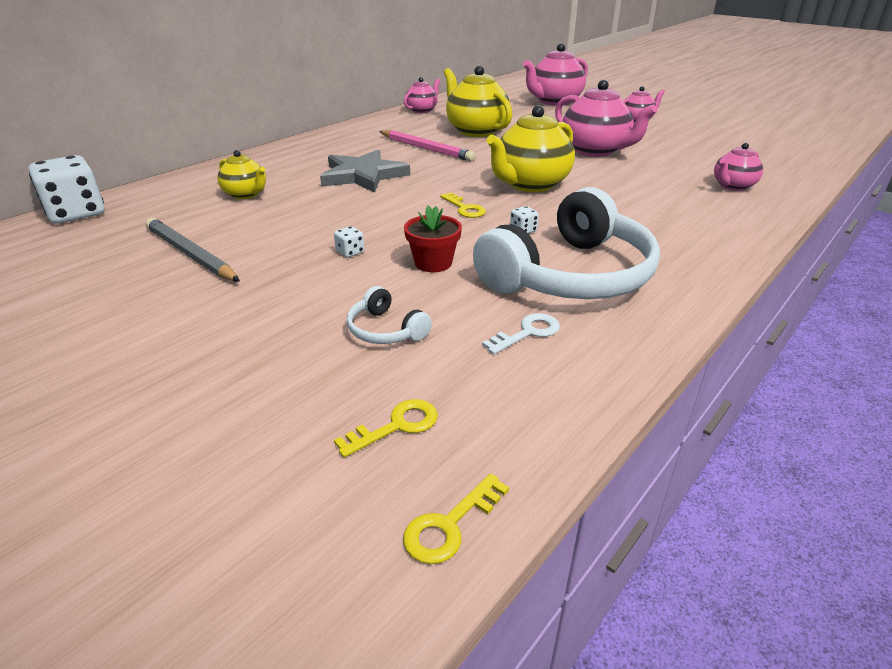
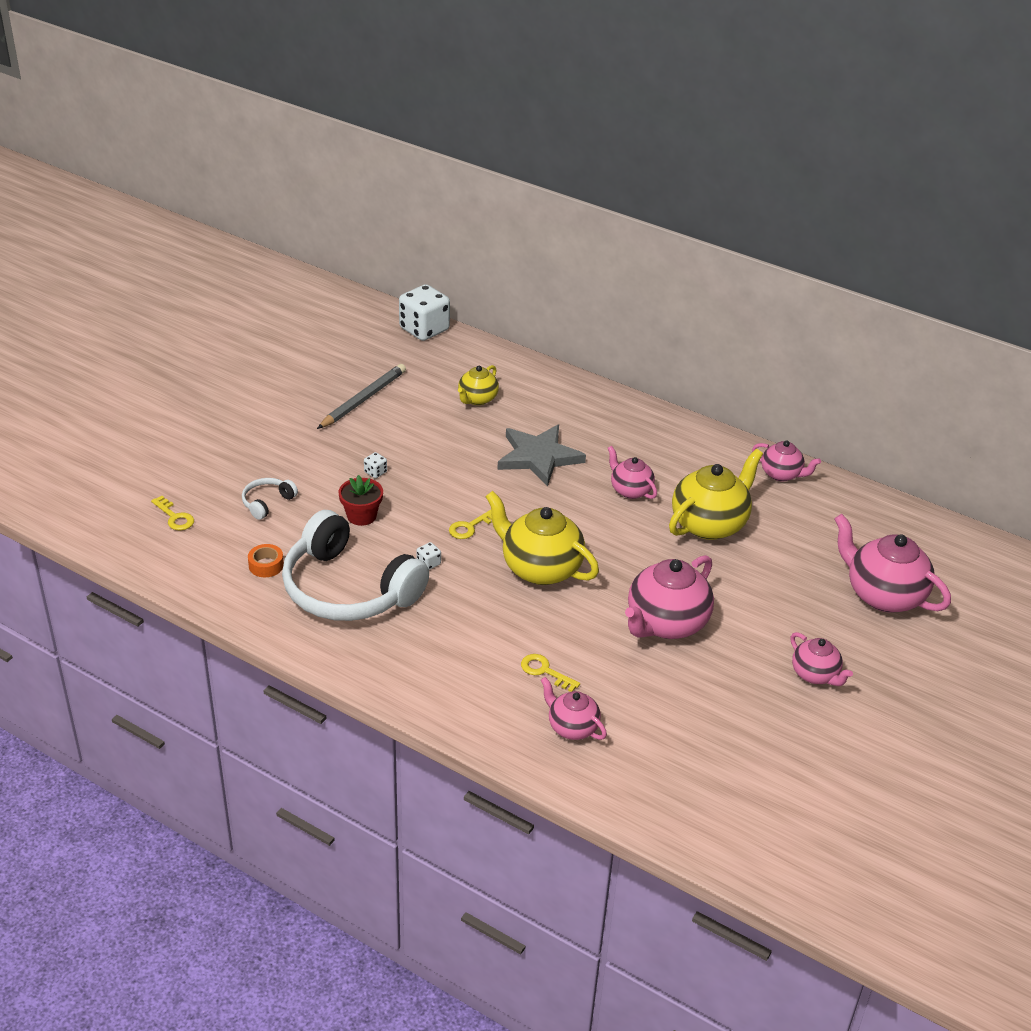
camera: 80 degrees right, 5 degrees up
pink pencil [379,130,476,161] -> pink teapot [608,446,657,499]
yellow key [403,474,509,564] -> yellow key moved to [521,654,580,692]
white key [482,313,560,354] -> orange tape [248,544,284,577]

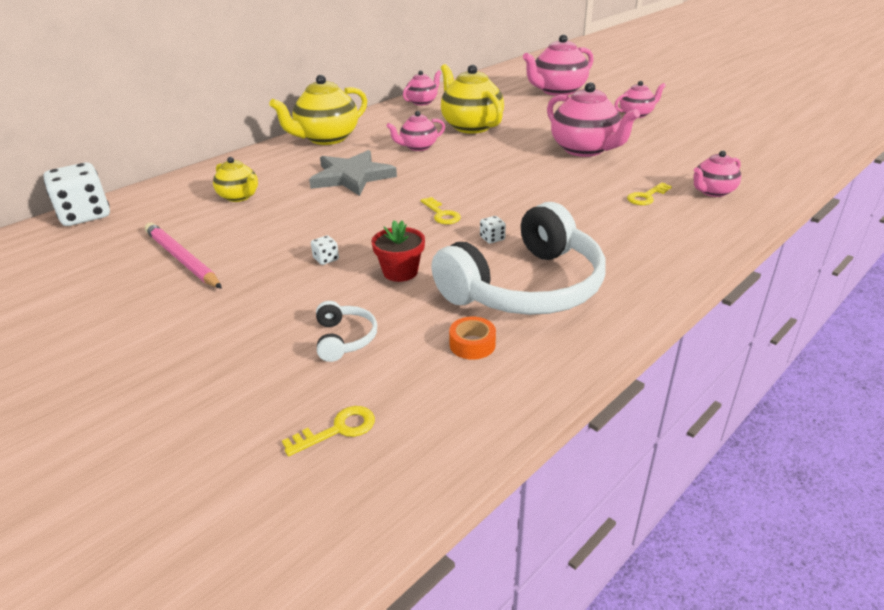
camera: 75 degrees left, 5 degrees down
white headphones [242,478,298,520] -> white headphones turned 150 degrees counterclockwise [316,301,377,362]
grey pencil [317,364,406,429] -> pink pencil [145,223,222,289]
yellow teapot [485,491,599,585] -> yellow teapot moved to [269,75,367,145]

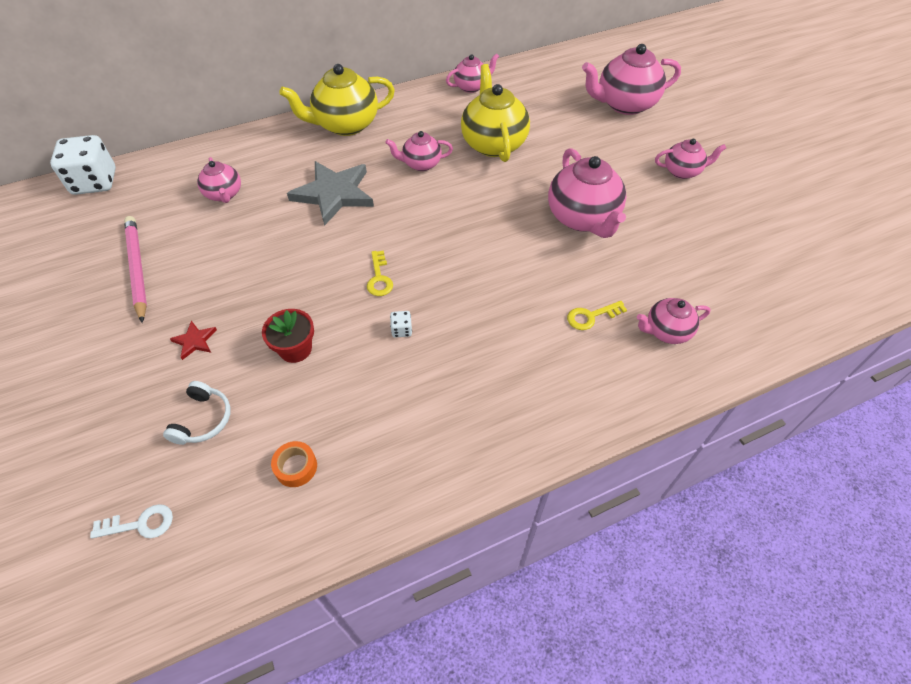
camera: 20 degrees right, 20 degrees up
yellow teapot [213,157,258,202] -> pink teapot [197,157,241,203]
yellow key [282,406,375,456] -> white key [90,504,173,538]
white dice [311,235,339,265] -> none
white headphones [431,202,606,315] -> none
none -> red star [170,321,217,360]

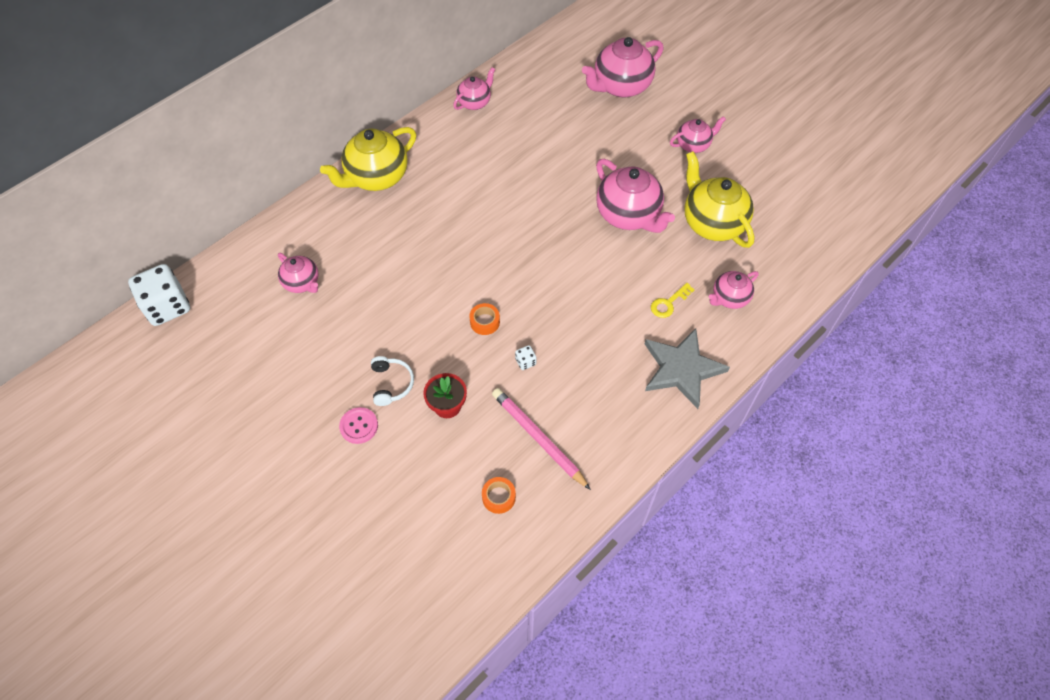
camera: 20 degrees left, 5 degrees up
white key [90,504,173,538] -> none
pink pencil [124,216,147,323] -> pink pencil moved to [492,388,591,490]
white headphones [163,381,231,445] -> white headphones moved to [371,356,414,406]
red star [170,321,217,360] -> pink button [339,407,378,444]
grey star [287,161,374,226] -> grey star moved to [645,328,730,409]
yellow key [367,251,393,296] -> orange tape [469,303,500,335]
pink teapot [385,131,453,171] -> none
yellow teapot [461,64,530,162] -> yellow teapot moved to [684,151,755,248]

